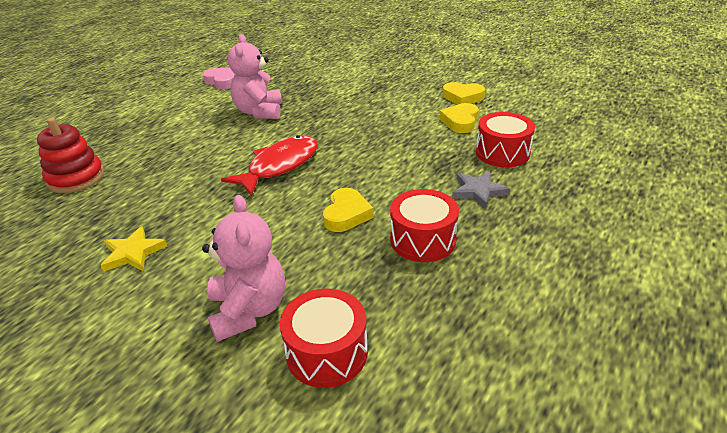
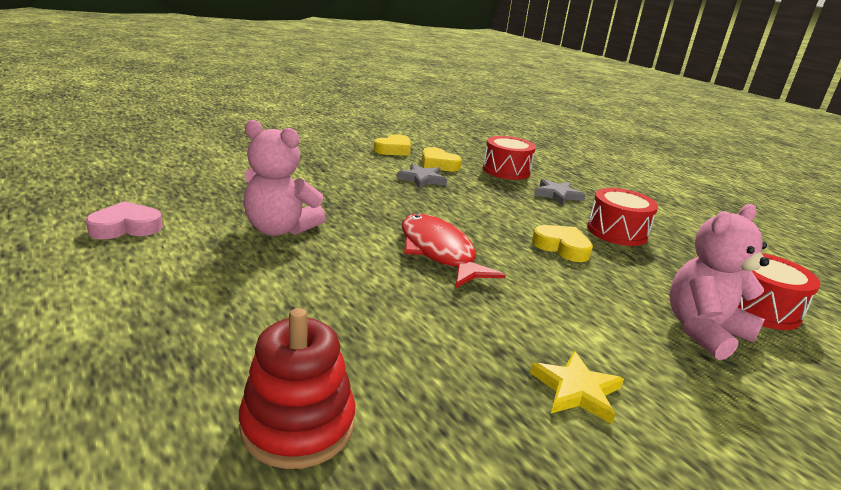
camera: 70 degrees left, 10 degrees down
pink teddy bear [202,195,285,342] -> pink teddy bear turned 45 degrees counterclockwise [669,204,769,360]
none -> grey star [397,164,447,189]

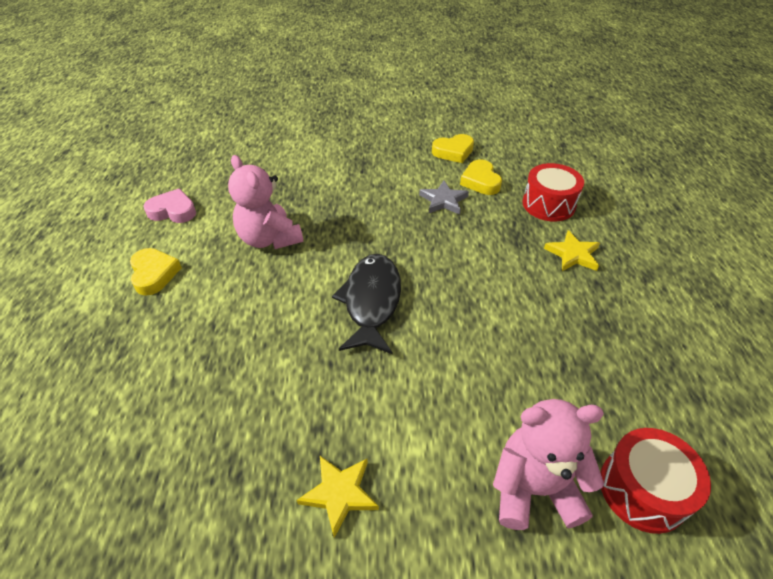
camera: 35 degrees right, 20 degrees up
red stacking toy [239,308,355,469] -> none
red fish [402,214,506,288] -> black fish [332,254,401,354]
yellow heart [532,225,593,262] -> yellow heart moved to [130,248,182,296]
grey star [534,179,586,205] -> yellow star [544,230,600,271]
red drum [587,188,658,246] -> none

